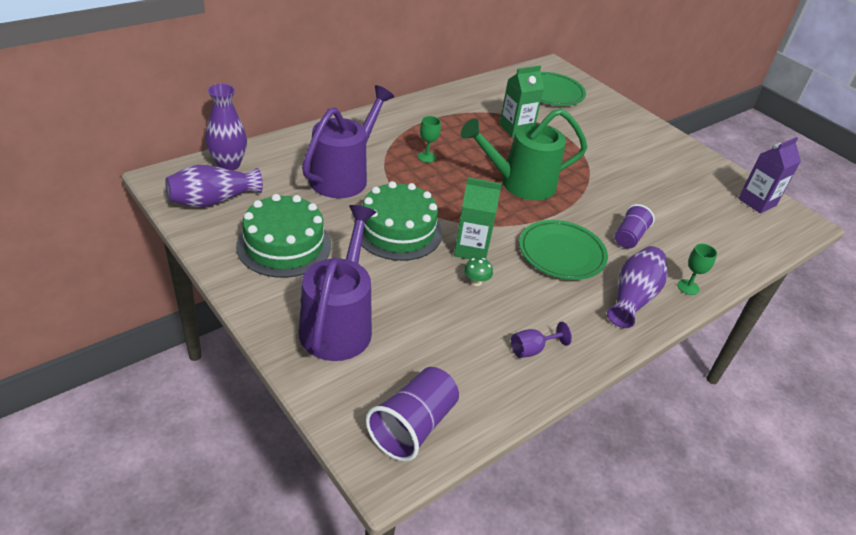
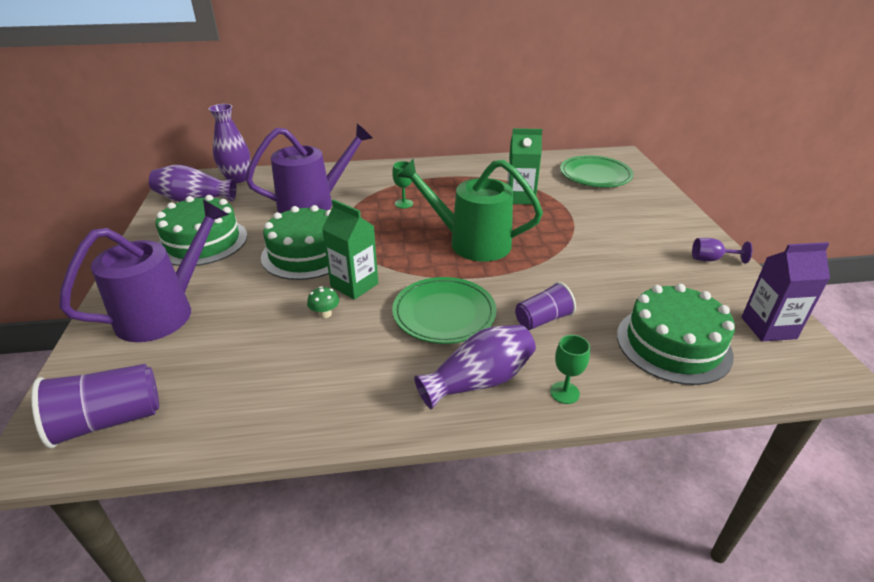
camera: 35 degrees right, 5 degrees down
purple goblet [511,322,572,358] -> purple goblet moved to [692,238,752,263]
none -> green cake [617,284,735,385]

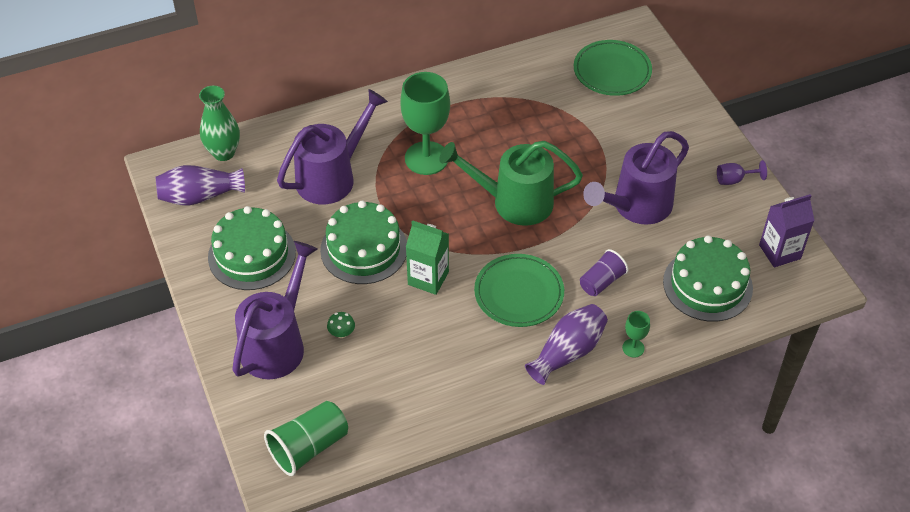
camera: 15 degrees left, 15 degrees up
purple cup [31,364,159,448] -> green cup [264,401,348,476]
purple vase [209,104,250,183] -> green vase [199,86,240,161]
green mushroom [307,286,339,318] -> green mushroom moved to [327,312,355,338]
green goblet [392,161,413,208] -> green goblet [400,72,450,175], size x2.23
green carton [507,128,542,205] -> none
none -> purple watering can [583,131,689,225]

